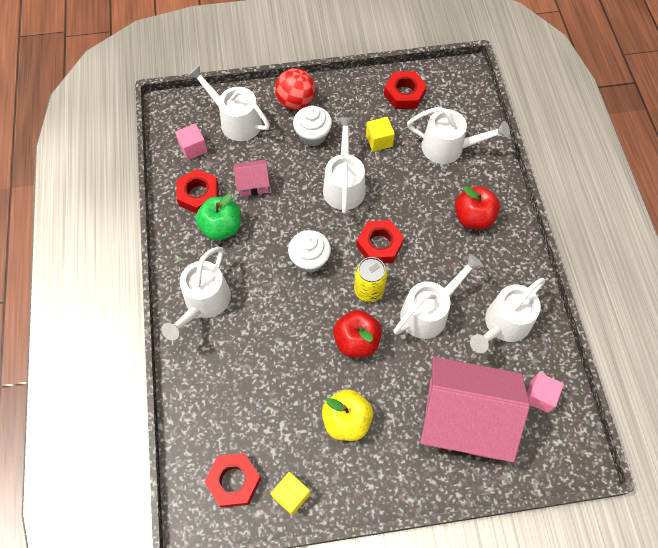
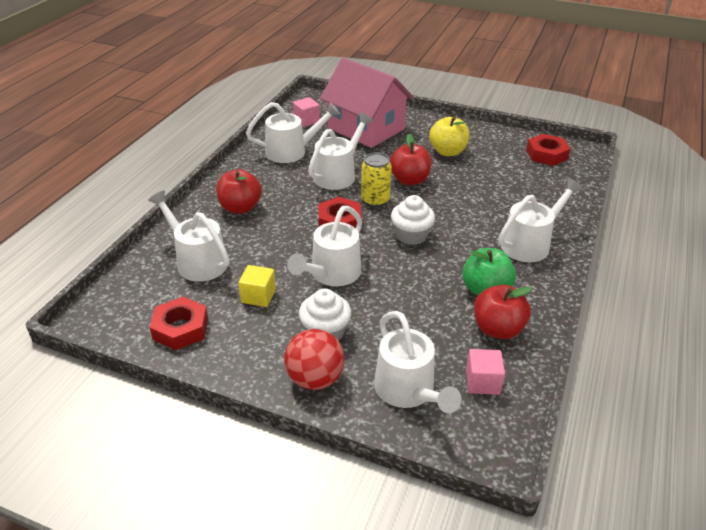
camera: 150 degrees left, 25 degrees down
red nut [176,169,219,214] -> red apple [474,285,532,339]
pink house [233,160,270,196] -> none
yellow cube [270,472,310,515] -> none
white watering can [393,254,483,339] -> white watering can turned 135 degrees clockwise [308,113,373,190]

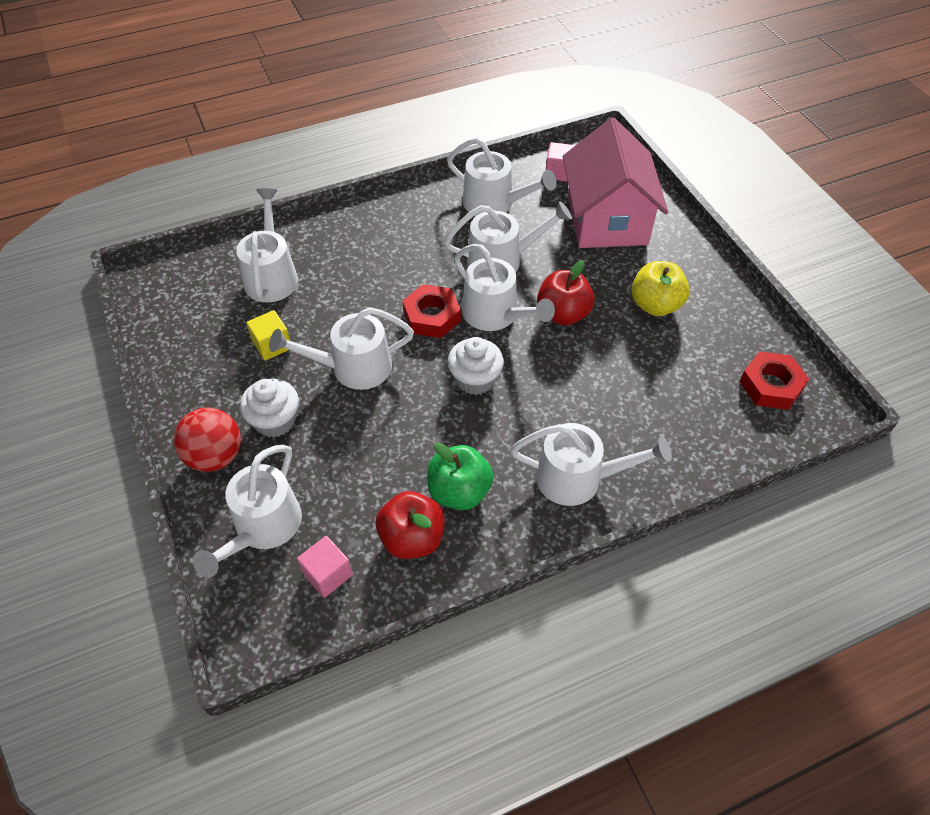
camera: 45 degrees right, 15 degrees up
red nut [149,297,208,350] -> none
red apple [216,169,262,214] -> none
yellow can [361,152,392,207] -> white watering can [454,244,555,331]

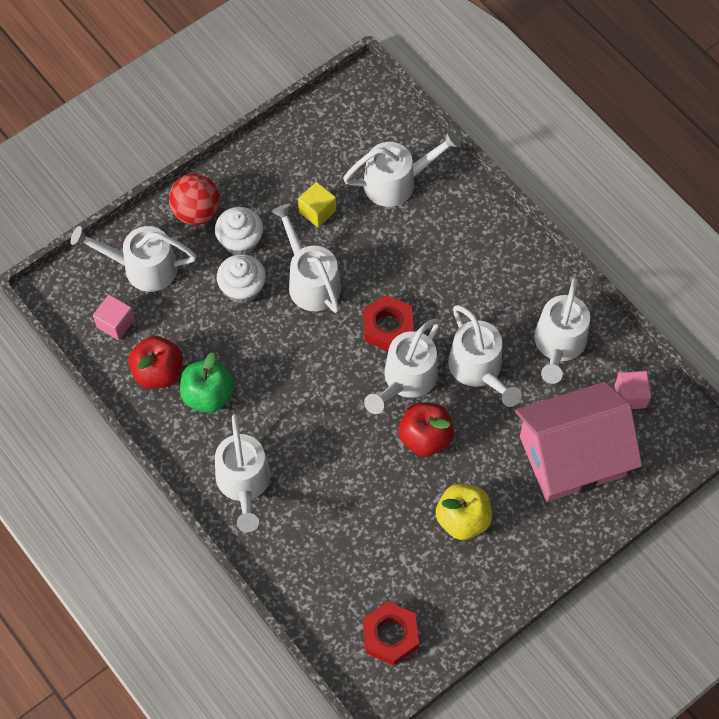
camera: 75 degrees right, 10 degrees up
white cupcake [448,337,504,395] -> white cupcake moved to [217,254,266,304]

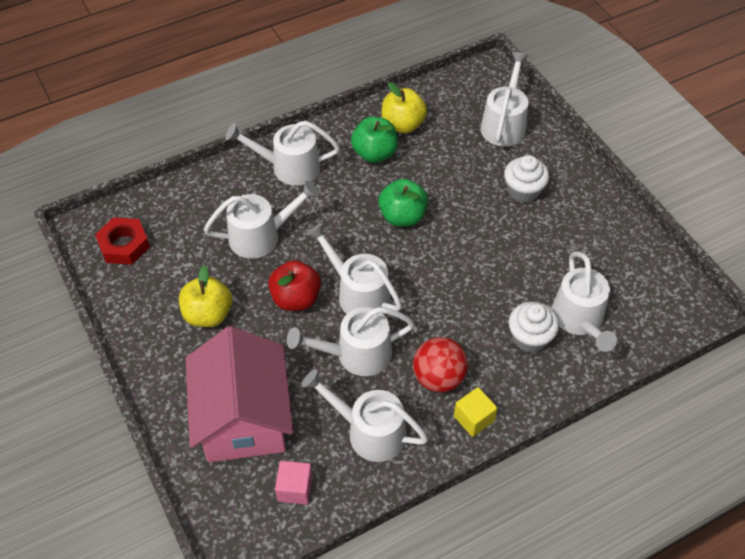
camera: 100 degrees right, 10 degrees down
pink cube [93,295,135,340] -> none
red apple [128,336,183,389] -> yellow apple [381,82,427,133]
red ball [169,174,220,225] -> red ball moved to [413,337,468,392]
white cupcake [217,254,266,304] -> white cupcake moved to [509,302,559,353]
white watering can [272,204,341,313] -> white watering can moved to [204,181,319,258]
yellow cube [298,182,336,227] -> yellow cube moved to [454,387,498,437]
red nut [363,295,414,351] -> none
none -> green apple [378,179,428,226]

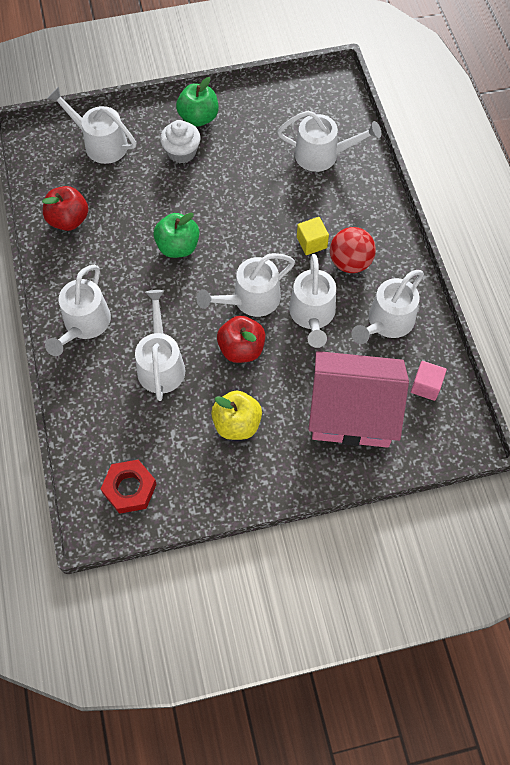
camera: 75 degrees left, 10 degrees up
green apple [351,117,398,163] -> green apple moved to [176,77,218,127]
yellow apple [381,82,427,133] -> red apple [42,186,88,231]
yellow cube [454,387,498,437] -> yellow cube moved to [297,217,329,255]
white cupcake [509,302,559,353] -> none

